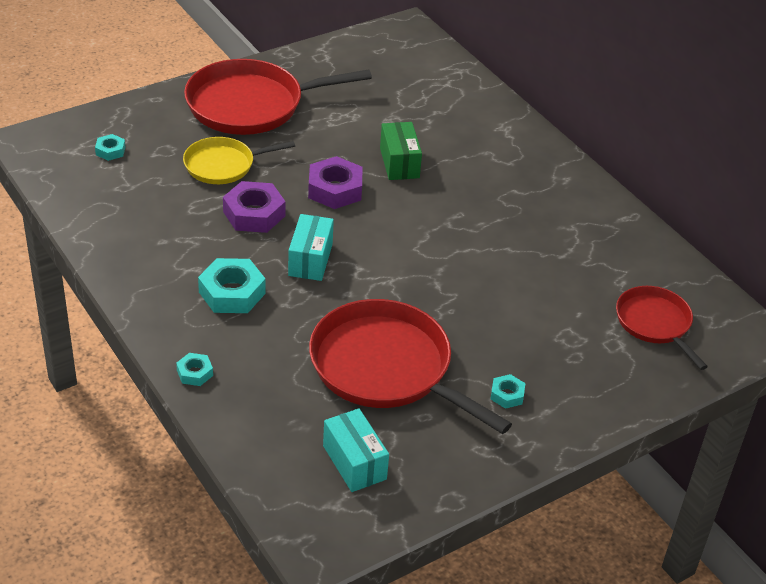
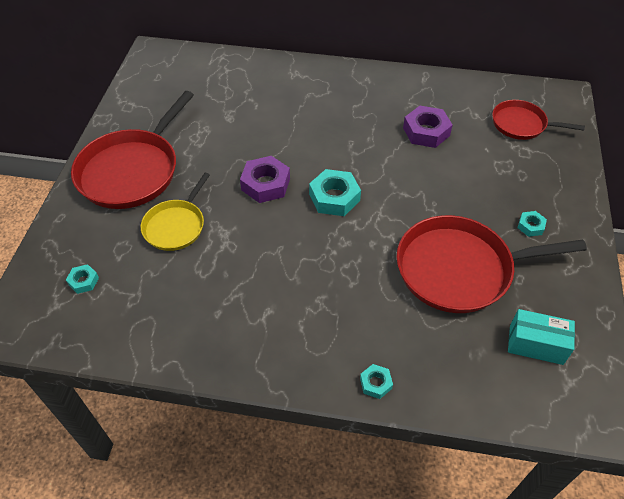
camera: 45 degrees left, 10 degrees up
turquoise nut [198,258,266,313] -> turquoise nut moved to [309,169,361,216]
purple nut [223,181,286,233] -> purple nut moved to [403,106,453,148]
turquoise box [288,214,334,281] -> none
green box [380,122,422,180] -> none

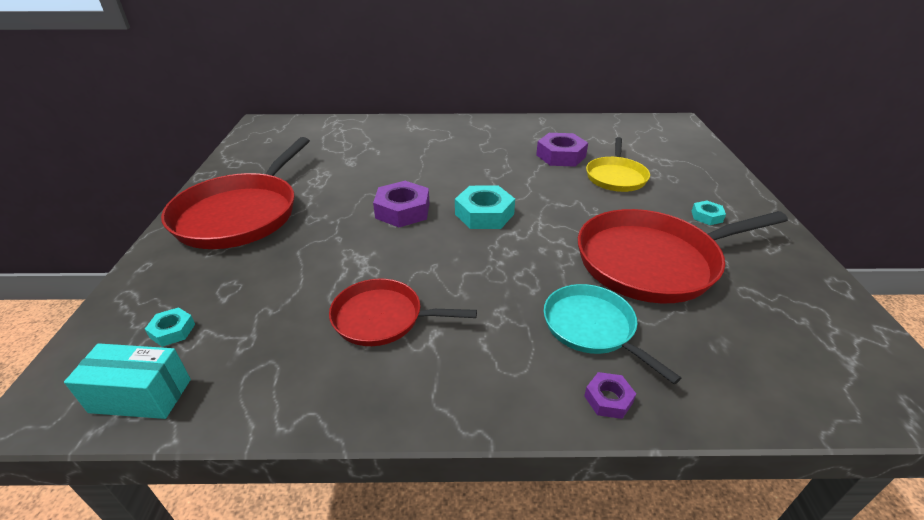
camera: 10 degrees left, 15 degrees down
yellow pan [141,173,210,251] -> yellow pan moved to [586,137,650,192]
turquoise nut [360,364,393,399] -> purple nut [584,372,636,419]
red pan [492,100,585,140] -> red pan moved to [329,279,477,346]
turquoise box [508,309,575,365] -> turquoise box moved to [64,343,191,419]
none -> turquoise pan [544,284,681,384]

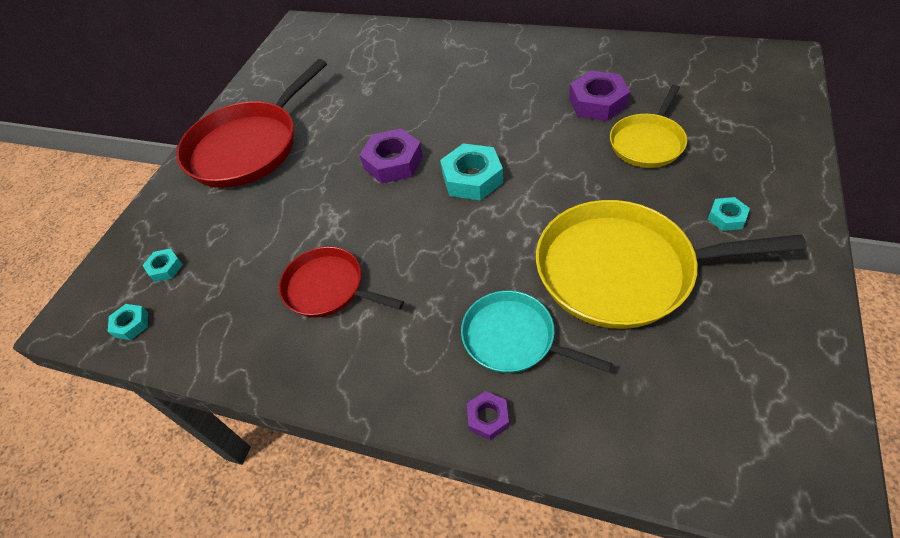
camera: 25 degrees right, 15 degrees up
turquoise box [64,343,191,419] -> turquoise nut [108,304,148,340]
turquoise pan [544,284,681,384] -> turquoise pan turned 45 degrees counterclockwise [461,291,612,373]
red pan [578,209,788,303] -> yellow pan [536,200,807,329]

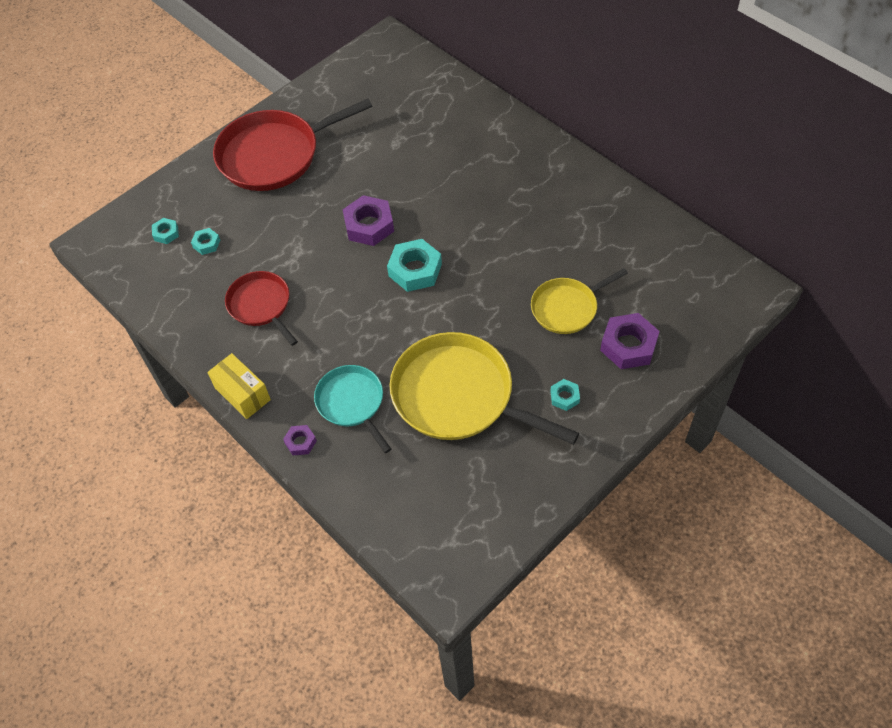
camera: 25 degrees right, 5 degrees up
turquoise nut [108,304,148,340] -> turquoise nut moved to [191,228,220,255]
purple nut [569,71,630,121] -> purple nut moved to [600,313,659,369]
none -> yellow box [207,353,271,419]

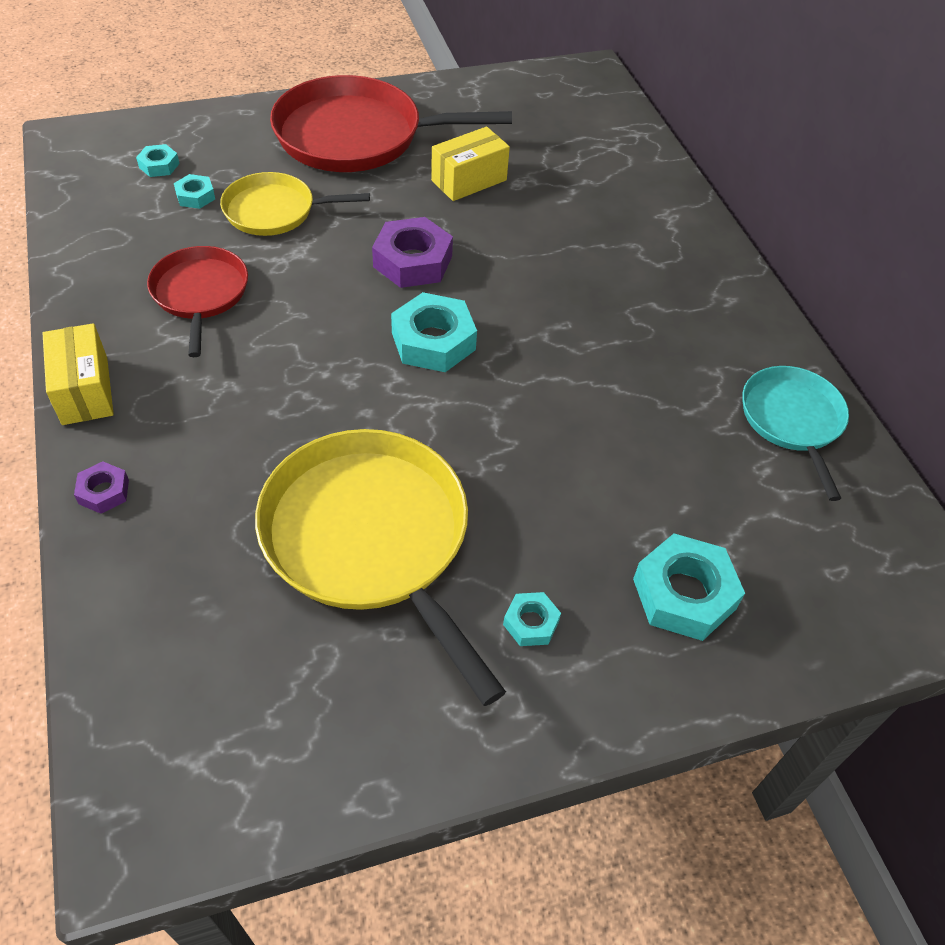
camera: 20 degrees right, 5 degrees down
turquoise pan [314,365,391,453] -> turquoise pan moved to [742,366,849,501]
yellow pan [531,268,628,334] -> yellow pan moved to [220,172,370,236]
purple nut [600,313,659,369] -> turquoise nut [633,533,745,641]
none -> yellow box [431,127,510,201]

